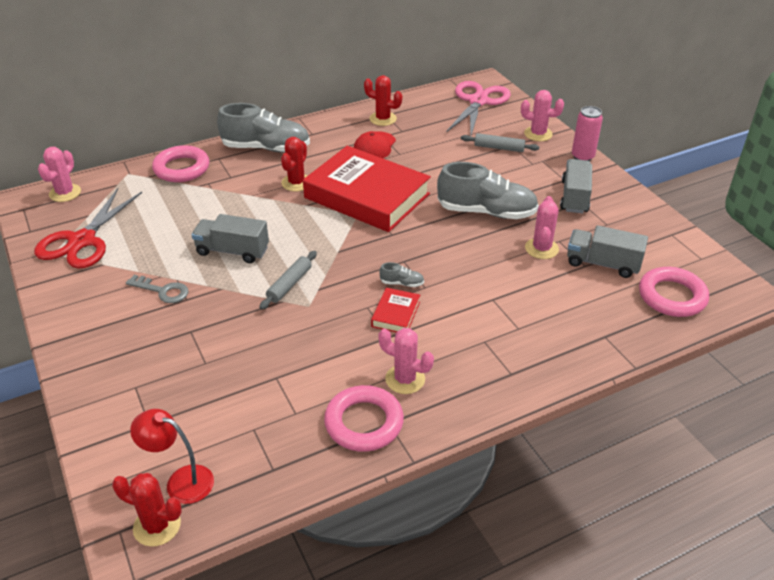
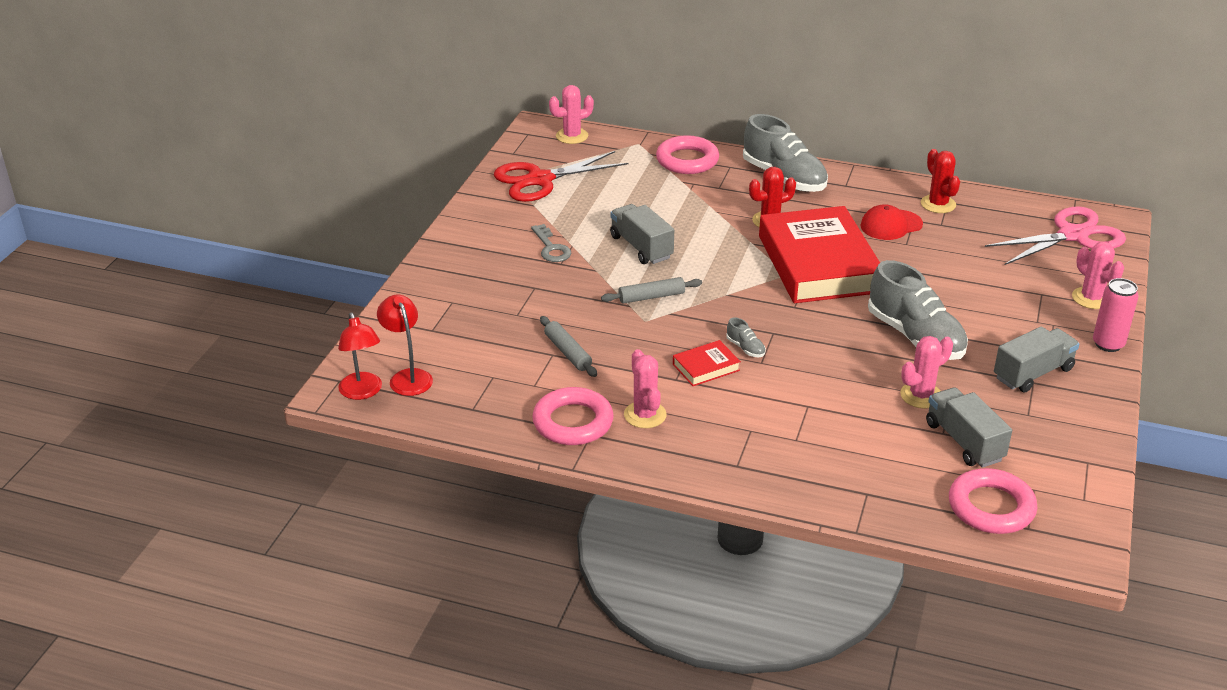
camera: 45 degrees right, 5 degrees down
red cactus [112,473,182,547] -> red lamp [338,312,382,400]
grey rolling pin [461,133,539,152] -> grey rolling pin moved to [540,316,597,377]

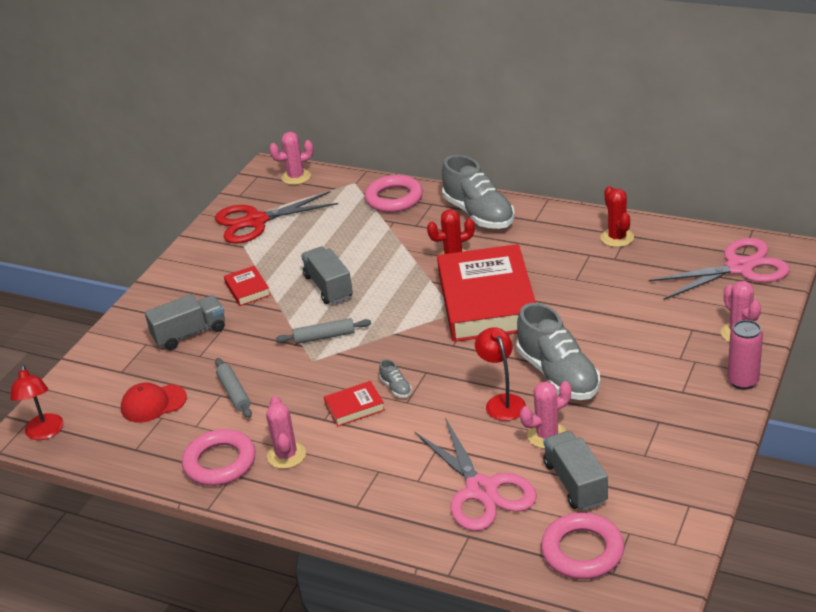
camera: 10 degrees right, 0 degrees up
red lamp [377,295,433,396] -> red lamp moved to [475,327,526,421]
grey key [531,224,571,262] -> red book [224,266,271,306]
red cap [860,204,923,240] -> red cap moved to [121,383,187,423]
grey truck [994,326,1080,393] -> grey truck moved to [145,294,225,350]
none -> pink scissors [415,418,537,531]

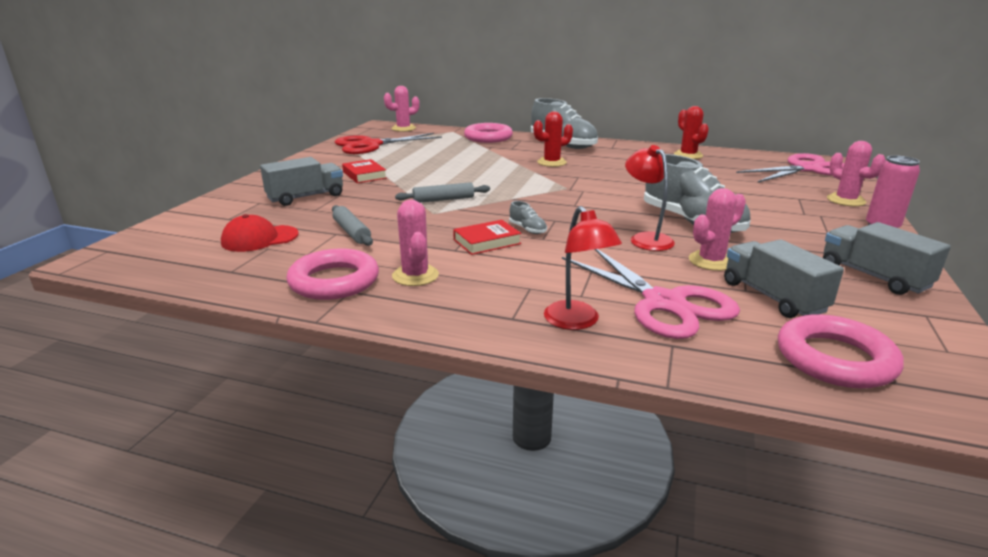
camera: 10 degrees left, 10 degrees down
red lamp [10,365,64,440] -> red lamp moved to [544,206,622,330]
grey truck [301,247,353,304] -> grey truck moved to [823,222,951,295]
red book [437,244,536,342] -> none

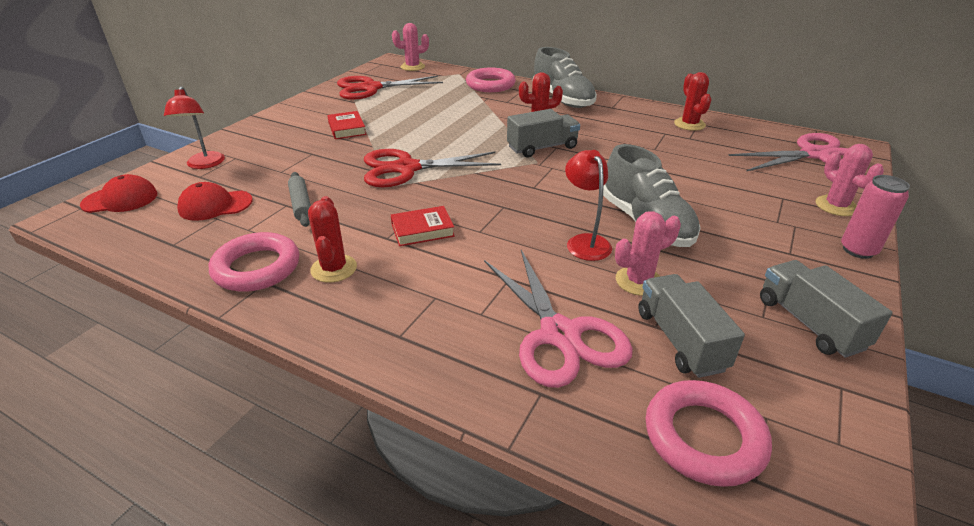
camera: 10 degrees right, 10 degrees up
grey truck [260,157,343,206] -> grey truck moved to [507,109,580,157]
pink cactus [392,200,439,286] -> red cactus [308,196,357,283]
grey rolling pin [395,182,490,203] -> red scissors [364,149,501,187]
grey shoe [509,201,547,234] -> none
red lamp [544,206,622,330] -> red lamp moved to [164,86,225,169]
none -> red cap [80,174,158,213]

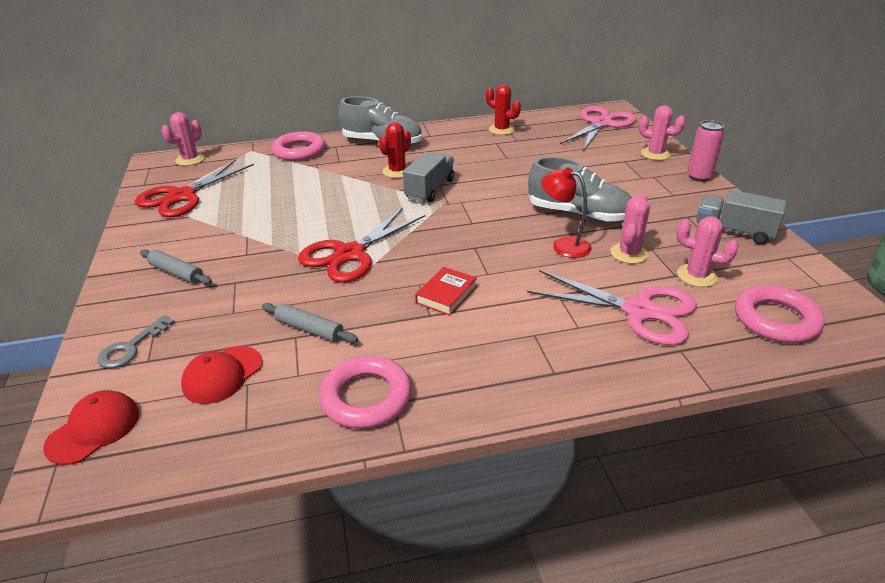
camera: 40 degrees left, 0 degrees up
red lamp [164,86,225,169] -> grey key [97,315,175,368]
red cactus [308,196,357,283] -> none
red book [327,111,366,139] -> none
grey truck [638,274,745,378] -> pink cactus [676,216,739,287]
none -> grey rolling pin [140,249,212,285]

